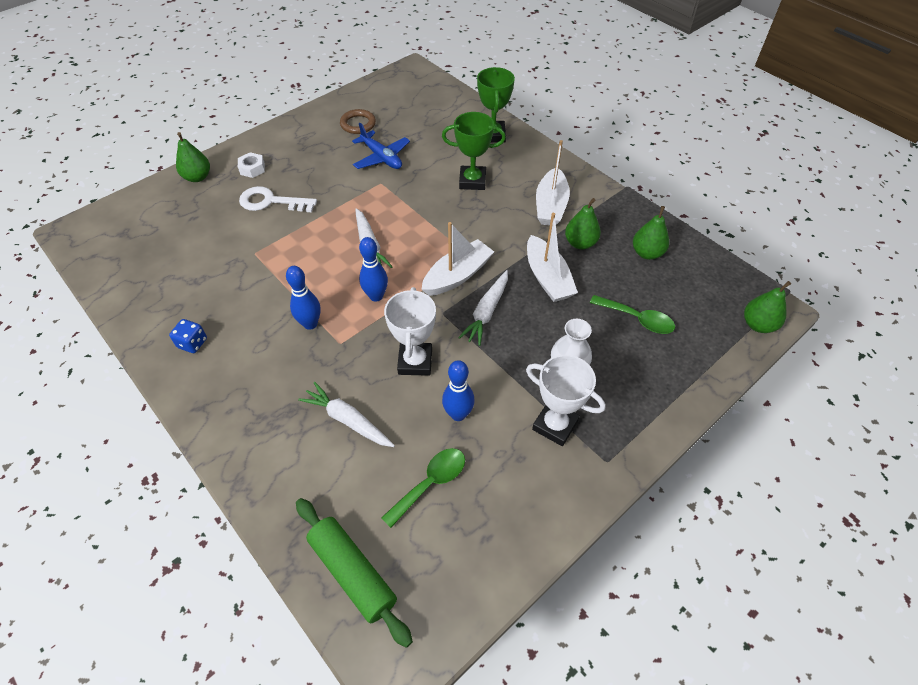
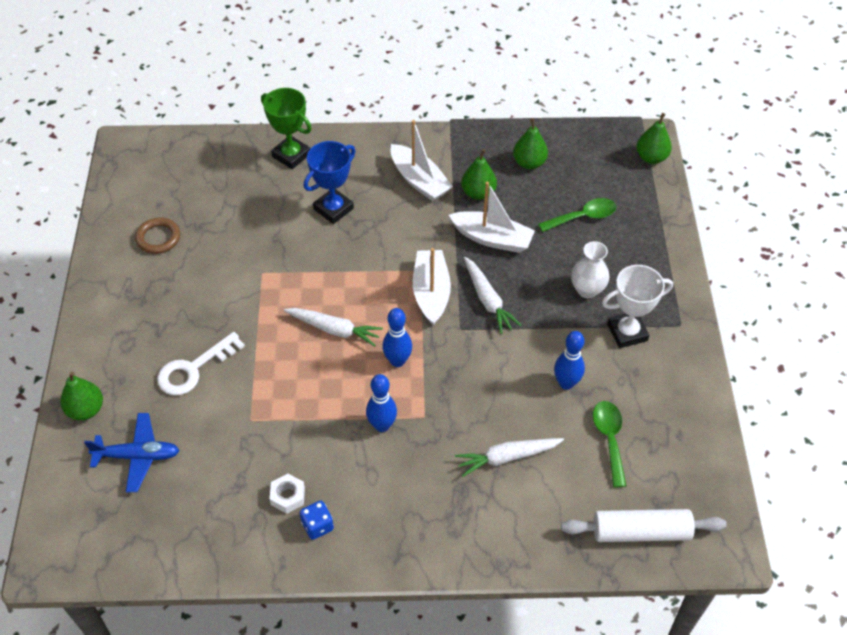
camera: 50 degrees left, 0 degrees up
white nut [238,152,265,178] -> white nut moved to [270,474,305,514]
green rolling pin [296,498,413,648] -> white rolling pin [561,509,726,542]
blue plane [352,123,410,169] -> blue plane moved to [84,413,180,492]
white trophy [384,287,436,376] -> none
green trophy [442,112,506,190] -> blue trophy [304,141,356,224]

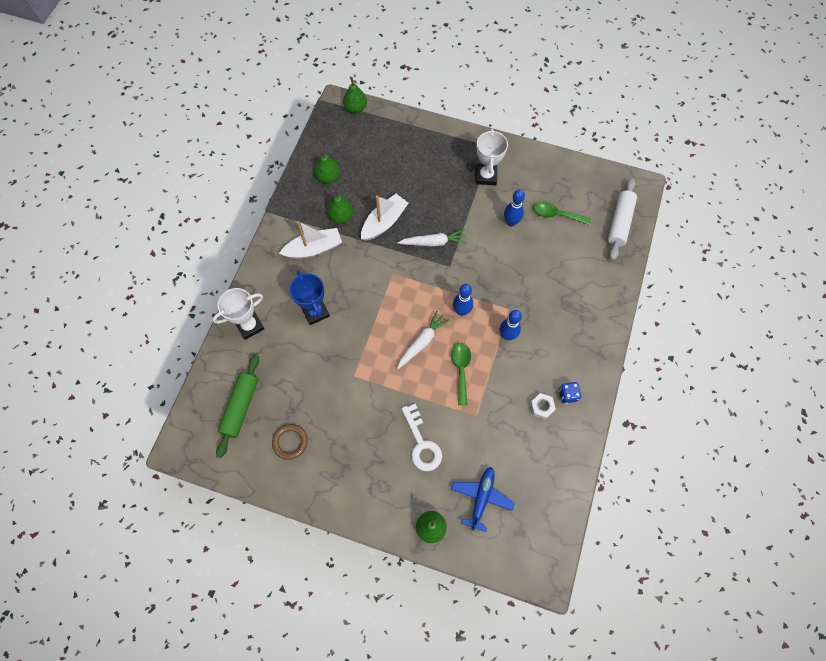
camera: 70 degrees left, 15 degrees up
green trophy [261,88,312,169] -> white trophy [213,288,264,340]
white boat [413,248,451,325] -> none
white carrot [455,438,564,477] -> none
green spoon [538,198,616,232] -> green spoon moved to [451,343,471,405]
white vase [571,241,609,298] -> none
none -> green rolling pin [216,355,259,458]

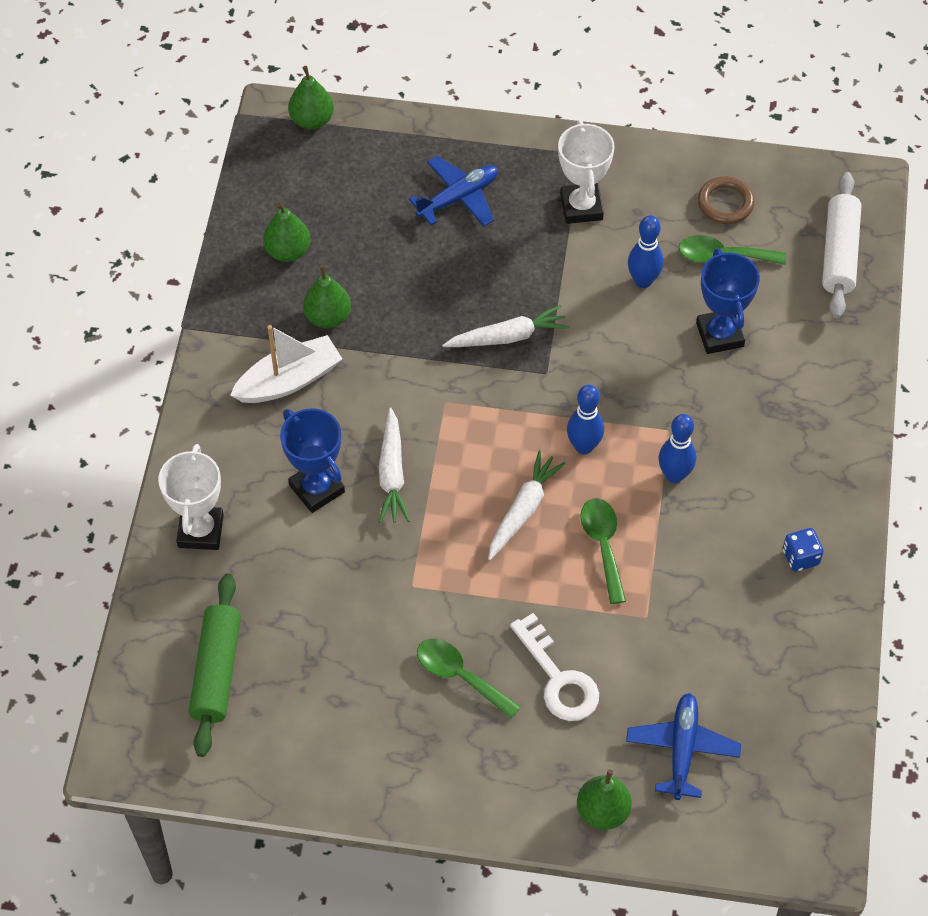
camera: 10 degrees left, 10 degrees down
white trophy [213,288,264,340] -> white trophy turned 45 degrees counterclockwise [158,444,224,550]
brown ring [272,424,308,460] -> brown ring moved to [698,176,755,224]
white boat [361,194,409,241] -> none
white nut [530,393,556,419] -> none
none -> white carrot [379,407,410,523]
none -> blue plane [409,156,498,226]
none -> green spoon [417,639,521,719]
none -> blue trophy [696,248,760,354]

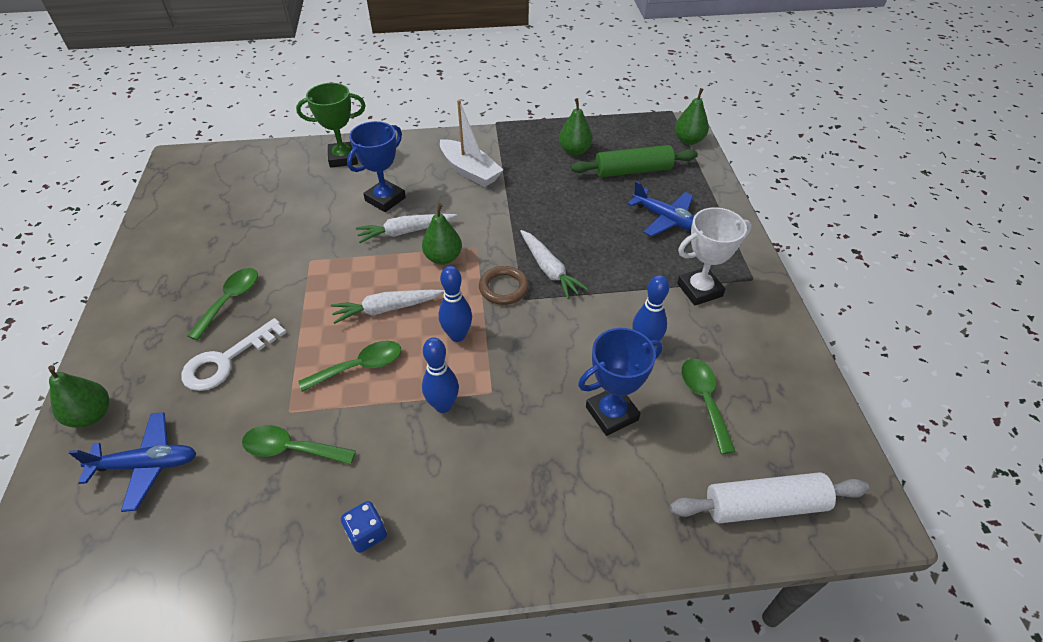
camera: 75 degrees right, 10 degrees down
white trophy [158,444,224,550] -> green trophy [296,83,366,168]
green rolling pin [189,574,241,757] -> green rolling pin moved to [571,145,698,177]
green pear [303,265,351,328] -> green pear moved to [422,204,462,265]
white carrot [488,451,566,560] -> white carrot turned 150 degrees clockwise [331,290,444,324]
brown ring [698,176,755,224] -> brown ring moved to [479,266,529,305]
none -> green spoon [242,425,356,465]

